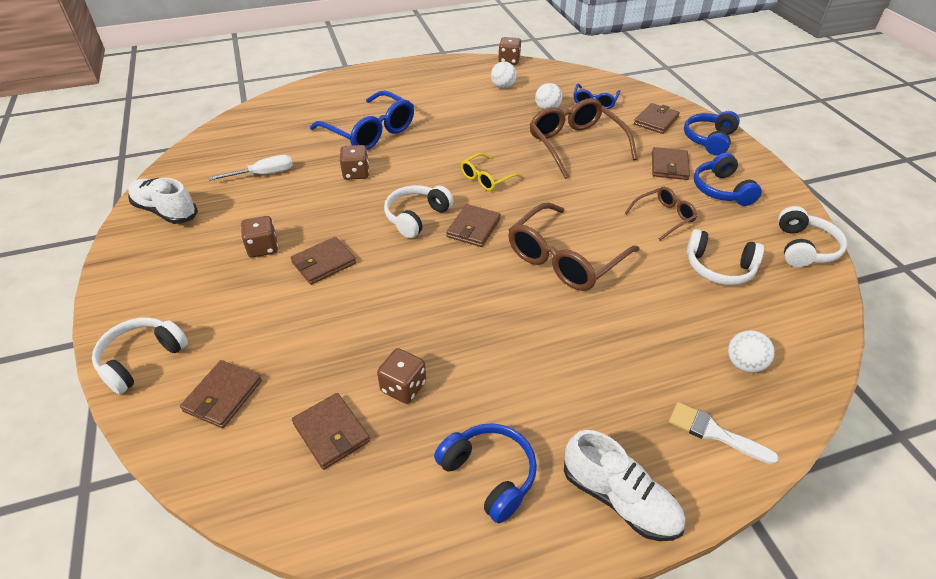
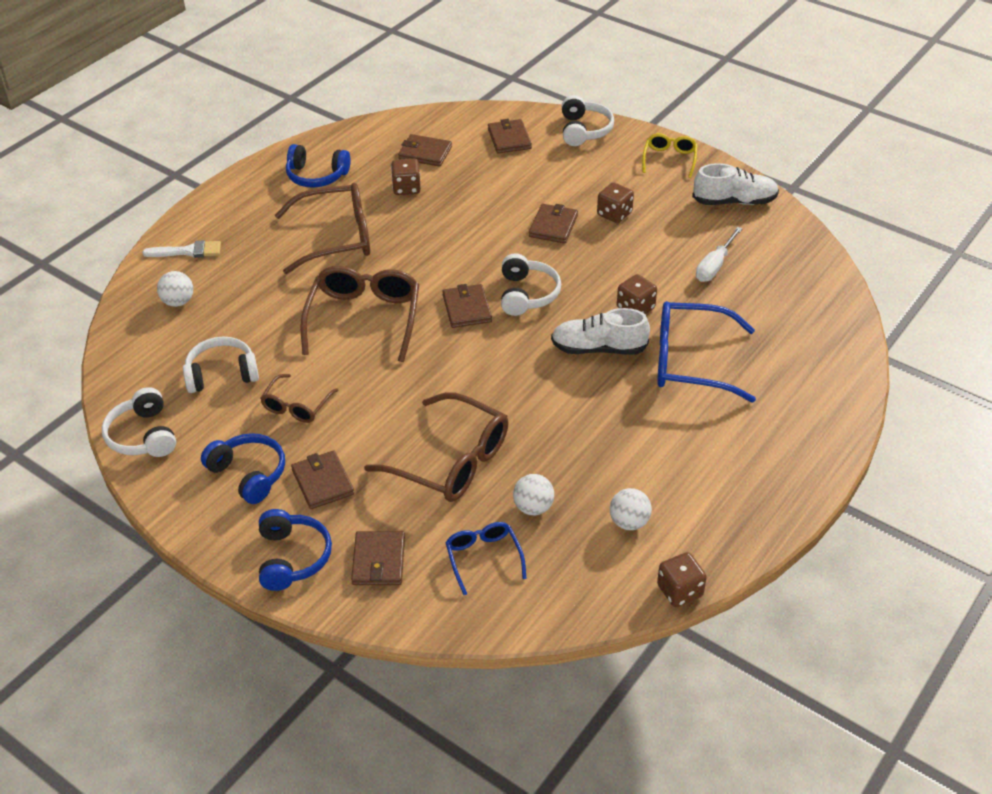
camera: 145 degrees right, 0 degrees up
yellow glasses [460,153,523,191] -> yellow glasses moved to [642,133,698,178]
white shoe [564,430,685,541] -> white shoe moved to [551,308,650,355]
none -> brown glasses [275,183,370,274]

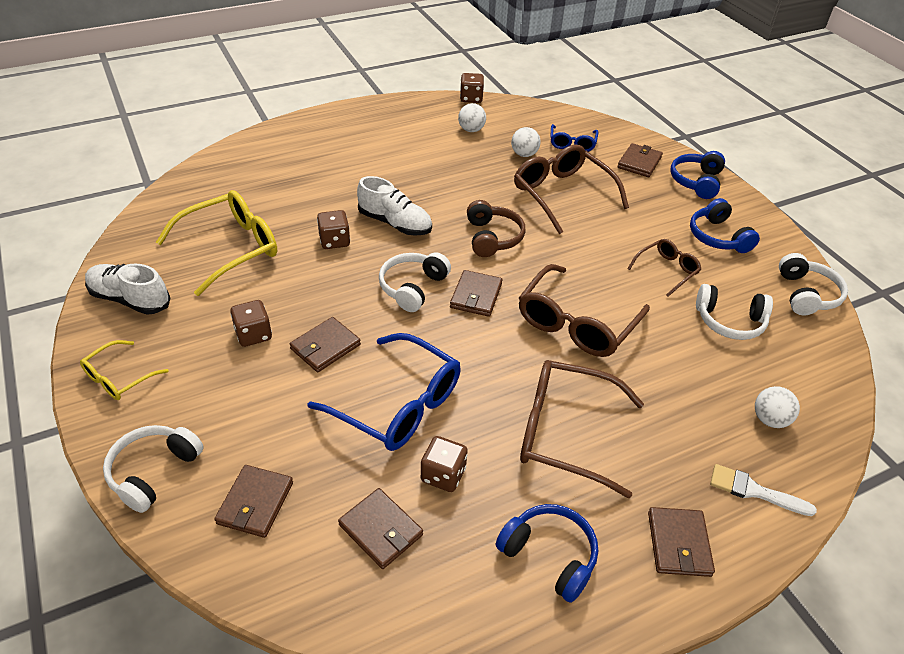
camera: 155 degrees left, 0 degrees up
brown wallet [291,450,354,509] -> brown wallet moved to [648,507,715,577]
blue glasses [657,301,756,402] -> blue glasses moved to [308,333,461,451]
white screwdriver [696,227,743,282] -> yellow glasses [156,190,277,296]
none -> brown headphones [467,200,525,257]

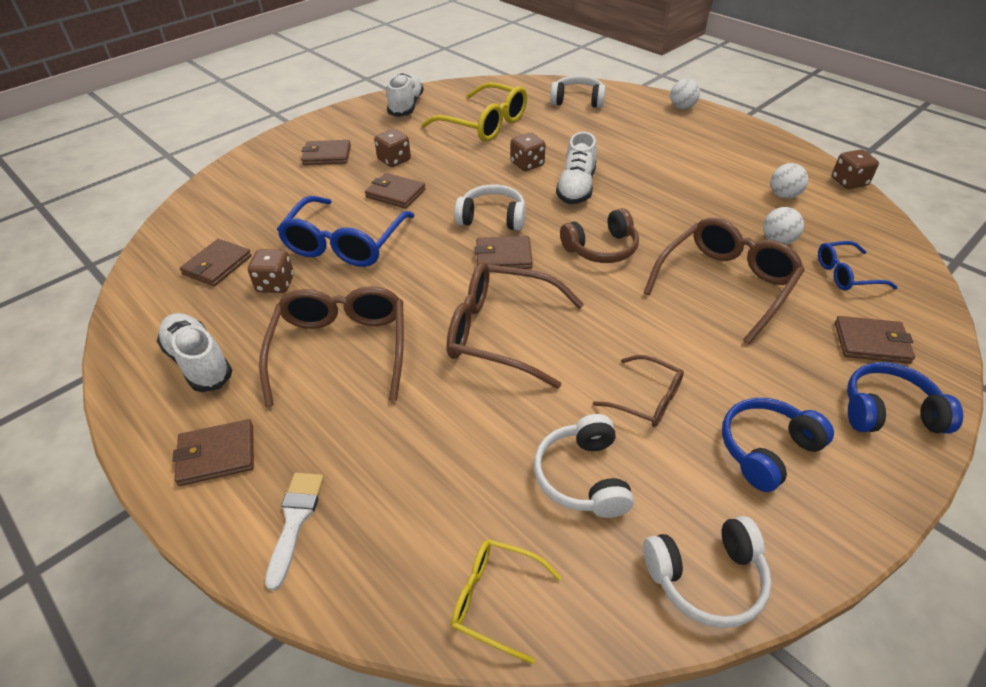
camera: 75 degrees right, 0 degrees up
yellow glasses [80,340,169,400] -> yellow glasses moved to [451,539,562,664]
white headphones [103,425,204,513] -> white headphones moved to [550,76,606,108]
brown wallet [214,465,293,538] -> brown wallet moved to [301,140,351,165]
blue headphones [496,504,598,603] -> white shoe [157,313,232,392]
white ball [755,386,800,428] -> white ball moved to [670,79,700,109]

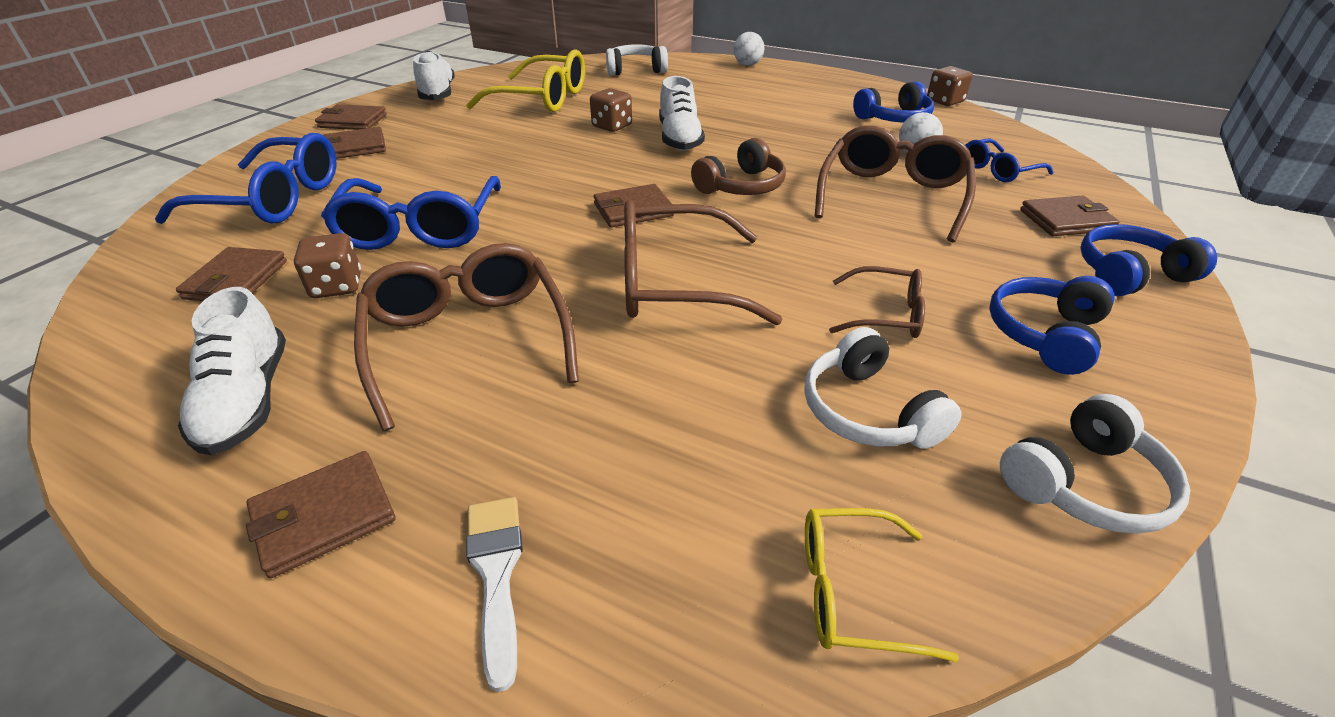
camera: 20 degrees left, 5 degrees down
white shoe [157,313,232,392] -> white shoe turned 135 degrees counterclockwise [178,287,286,455]
brown wallet [365,173,426,209] -> brown wallet moved to [315,104,387,130]
brown dice [374,129,411,167] -> none
white headphones [454,184,525,231] -> none
white ball [770,163,808,199] -> blue headphones [853,81,934,122]
none -> blue glasses [155,133,336,224]

